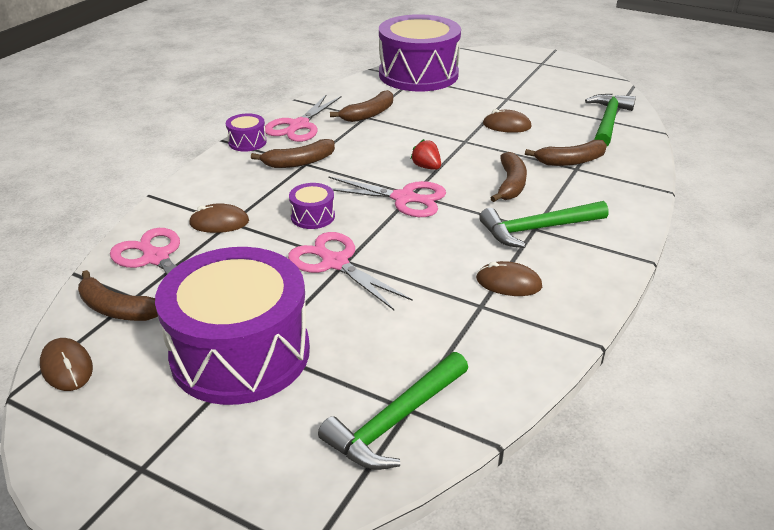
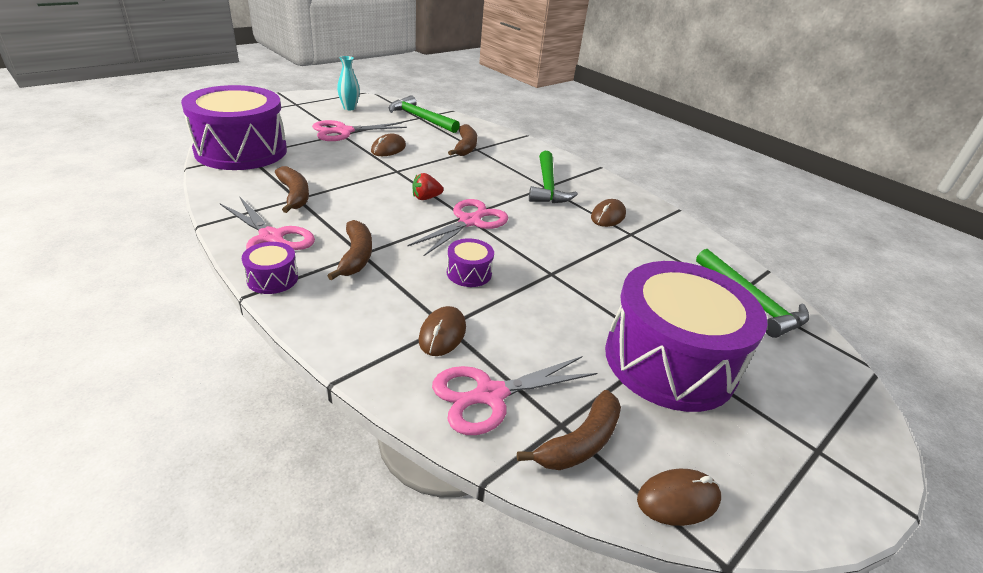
camera: 75 degrees left, 0 degrees up
pink scissors [288,232,413,310] -> pink scissors moved to [312,120,407,141]
brown banana [491,152,527,202] -> none
none -> turquoise vase [337,56,360,110]

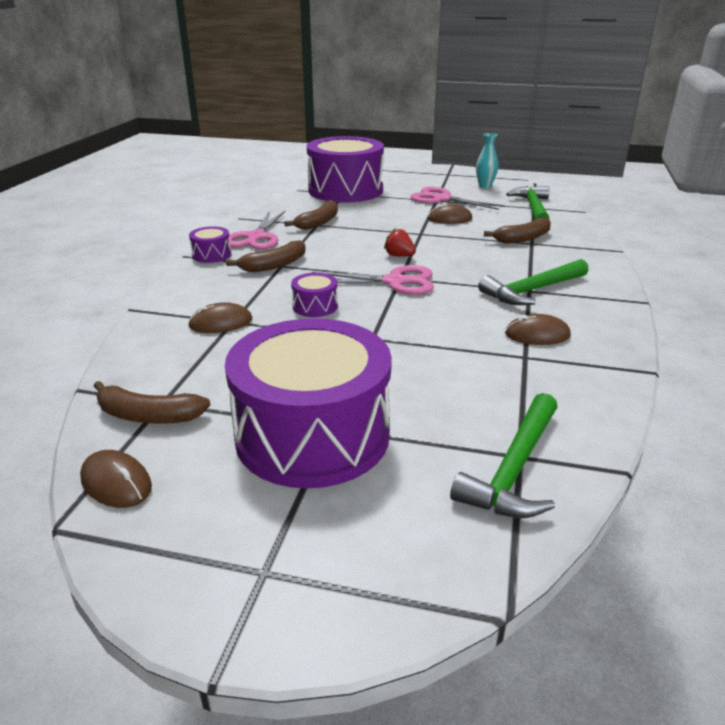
camera: 60 degrees right, 5 degrees down
pink scissors [432,356,597,435] -> none

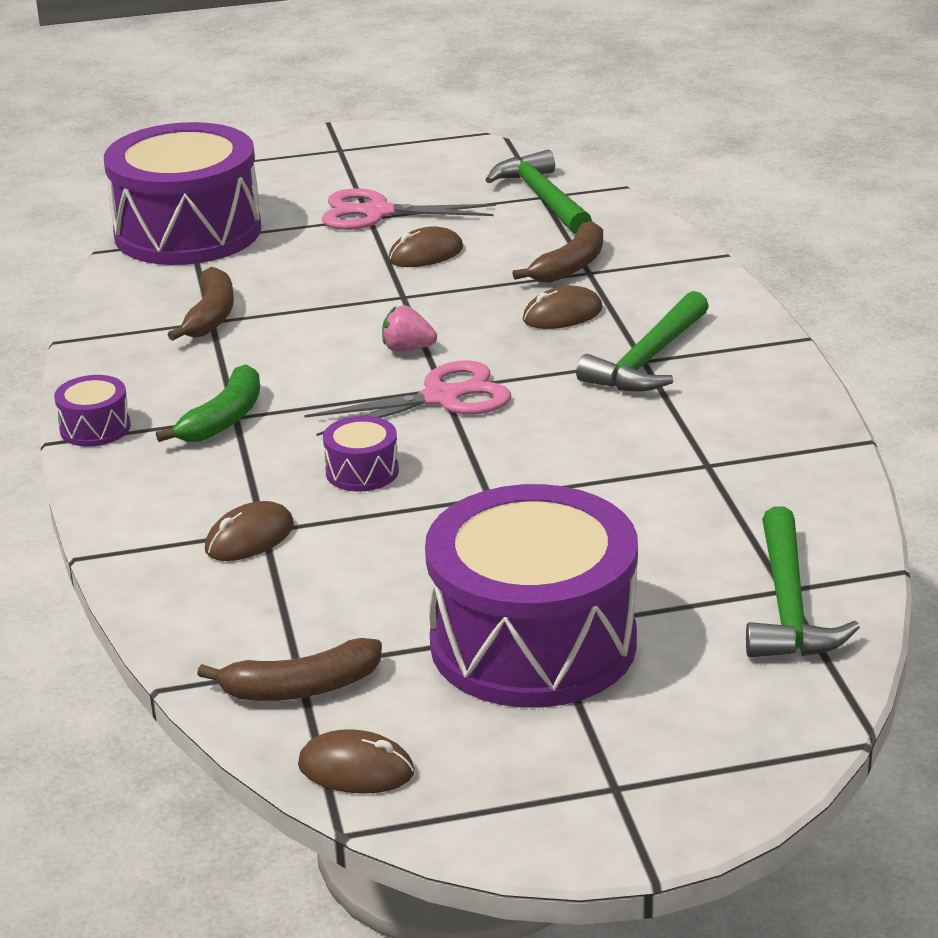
camera: 25 degrees left, 0 degrees up
brown banana [226,240,306,272] -> green banana [156,364,260,442]
pink scissors [229,211,285,250] -> none
red strawberry [384,228,416,257] -> pink strawberry [382,305,437,352]
turquoise vase [476,133,498,188] -> none
brown mouse [505,314,571,345] -> brown mouse moved to [523,286,603,329]

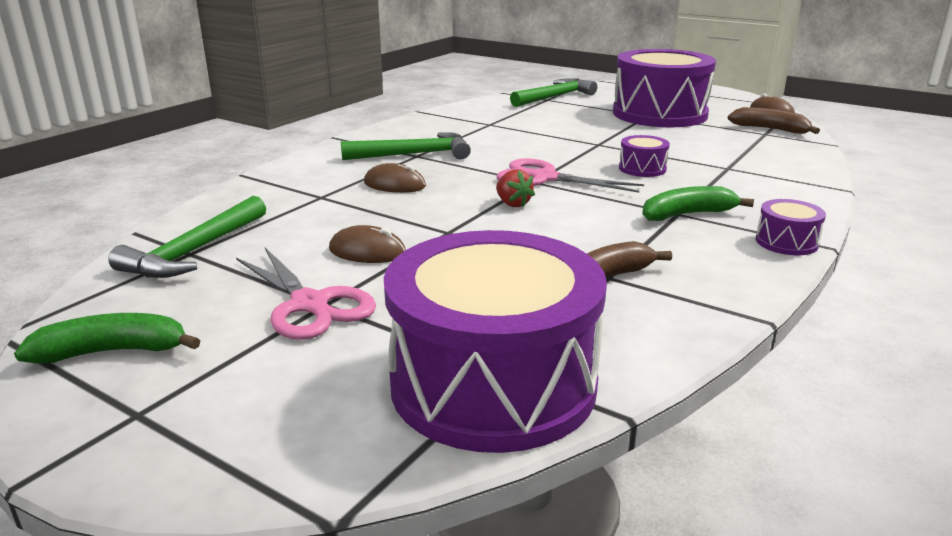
camera: 135 degrees left, 5 degrees down
brown mouse [205,501,294,561] -> none
pink strawberry [382,305,437,352] -> red strawberry [496,169,535,207]
brown banana [512,221,603,283] -> none
none -> green banana [14,313,200,364]

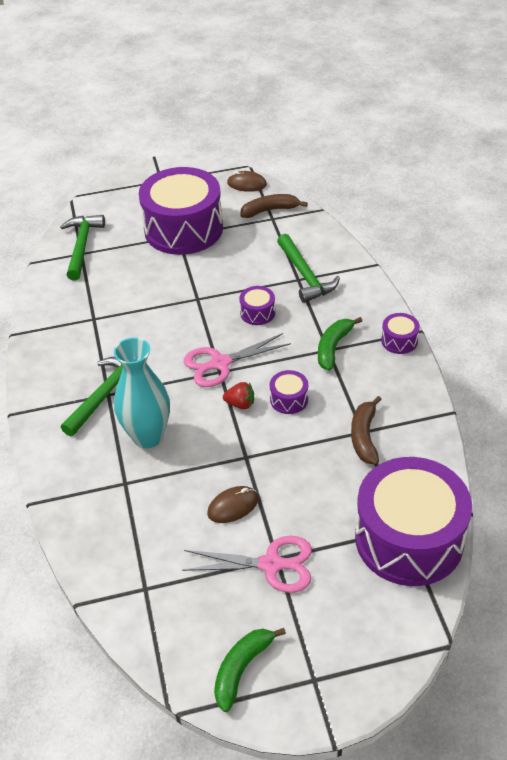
camera: 45 degrees left, 20 degrees up
green hammer [108,196,266,278] -> green hammer moved to [277,234,340,303]
brown mouse [364,163,426,193] -> turquoise vase [114,337,170,448]
none -> purple drum [270,370,308,414]

